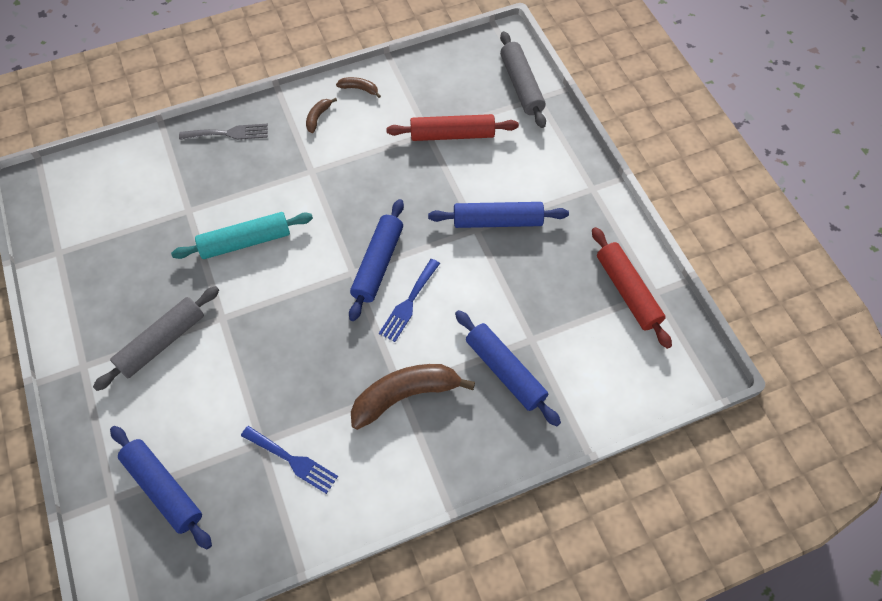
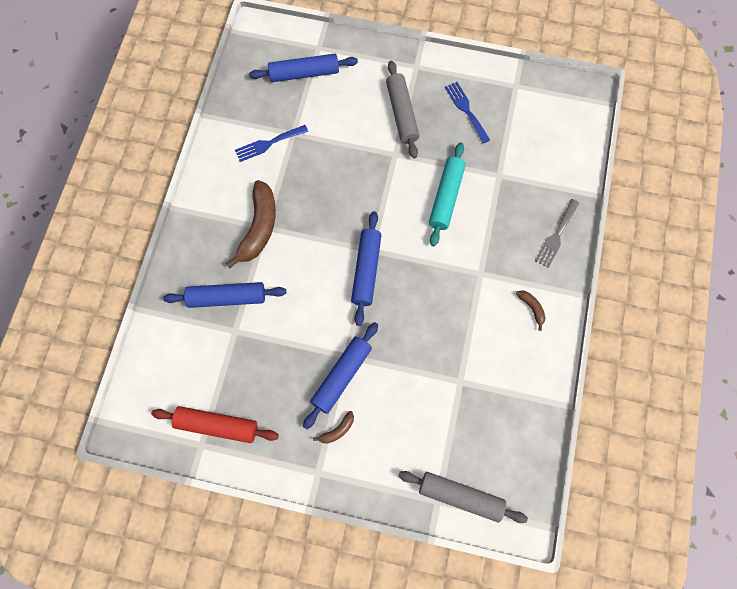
camera: 125 degrees right, 10 degrees up
brown banana [336,77,381,98] -> brown banana moved to [313,411,354,444]
blue rolling pin [349,199,404,321] -> blue rolling pin turned 45 degrees clockwise [351,211,382,326]
blue fork [379,259,440,342] -> blue fork moved to [445,82,490,143]
red rolling pin [386,114,519,141] -> none

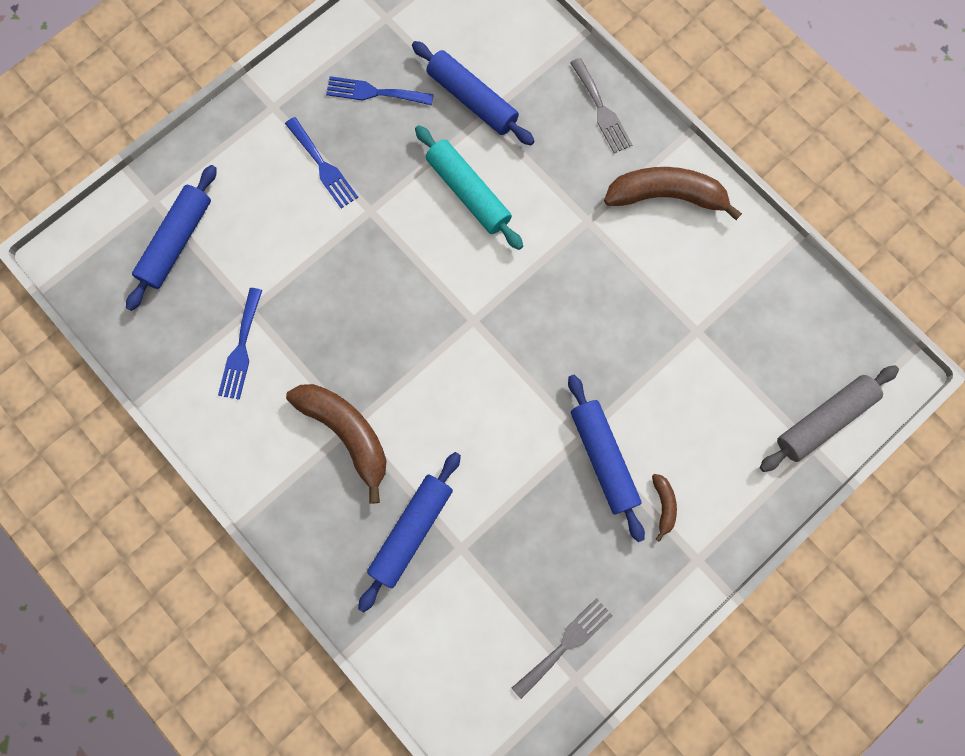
camera: 55 degrees left, 5 degrees up
red rolling pin [151,406,279,443] -> grey fork [512,598,613,699]
blue rolling pin [351,211,382,326] -> blue rolling pin moved to [412,41,534,145]
grey rolling pin [386,61,419,158] -> blue fork [285,117,358,208]
brown banana [516,290,546,331] -> brown banana [604,167,742,220], size x2.19

